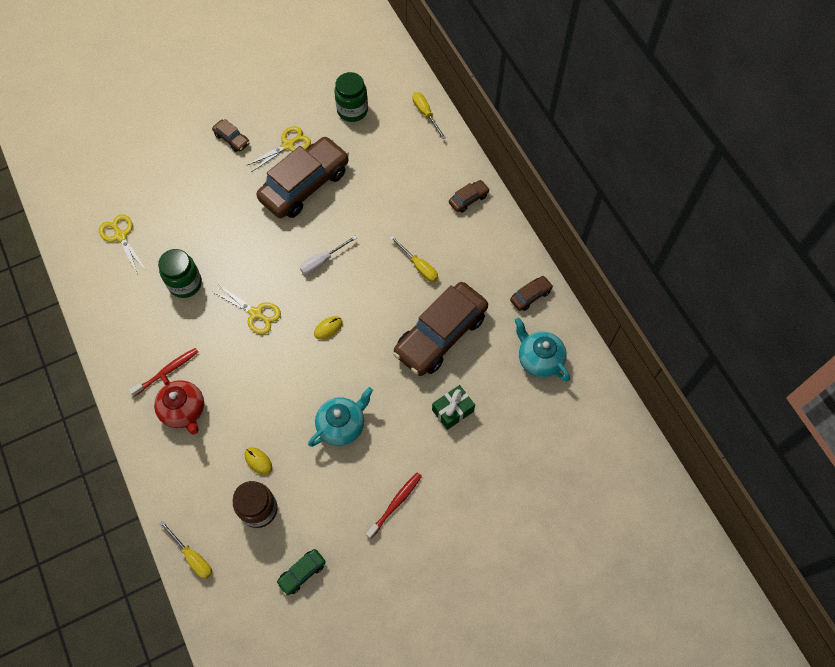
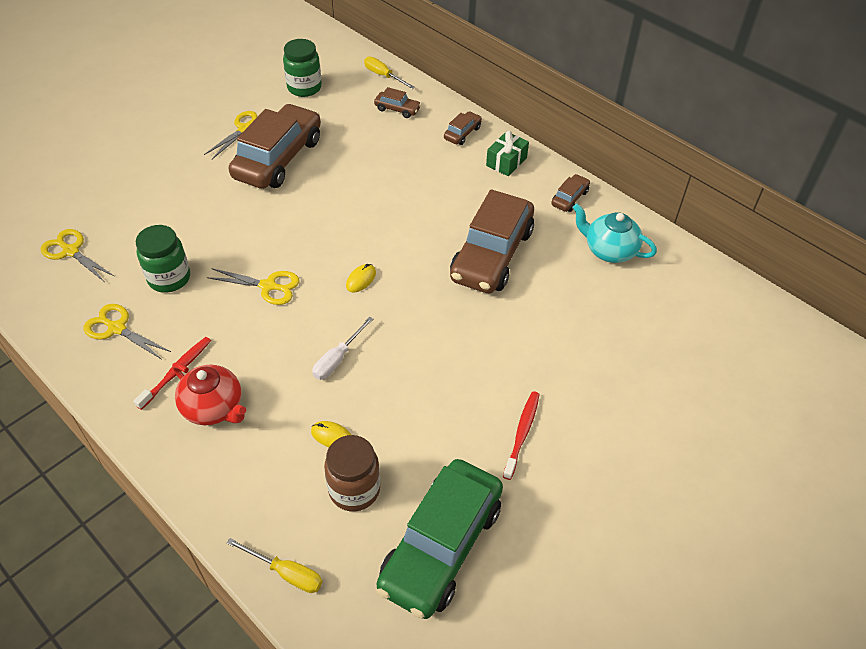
camera: 20 degrees left, 15 degrees down
brown car [212,119,250,152] -> brown car moved to [374,87,421,118]
green car [276,549,326,595] -> green car [376,459,503,619], size x2.33
white screwdriver [300,236,357,275] -> white screwdriver moved to [312,317,373,380]
turquoise teapot [308,387,373,447] -> none
yellow screwdriver [390,236,438,282] -> none
green gift [432,385,475,430] -> green gift moved to [486,131,529,176]
none -> yellow scissors [84,304,171,359]

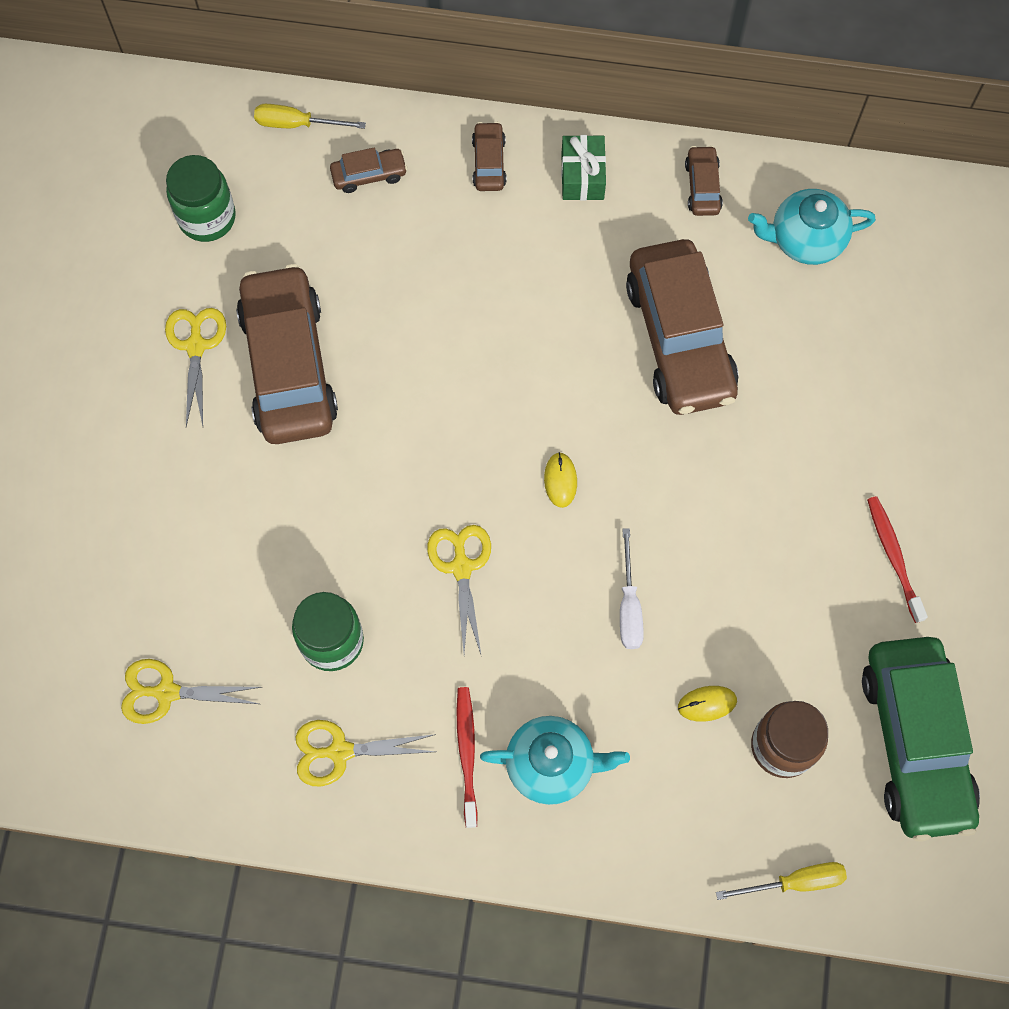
camera: 35 degrees left, 20 degrees up
red teapot [172,362,246,425] -> turquoise teapot [480,716,630,805]
yellow scissors [207,268,299,305] -> yellow scissors turned 75 degrees counterclockwise [427,525,491,654]

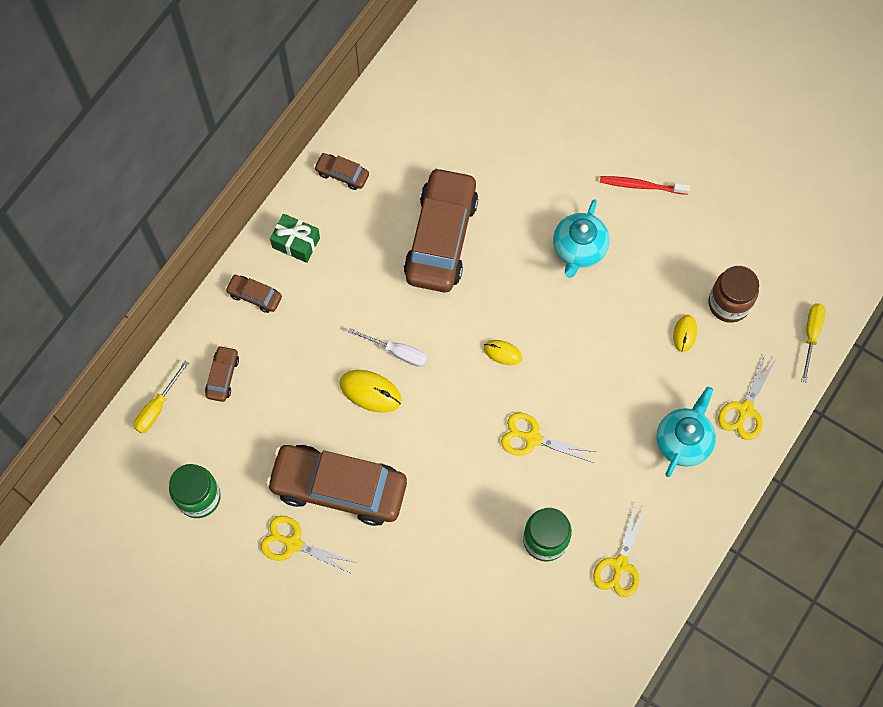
camera: 65 degrees left, 0 degrees up
yellow scissors [121,659,261,724] -> yellow scissors moved to [718,353,776,440]
red toothbrush [457,687,478,828] -> none
white screwdriver [620,528,644,649] -> white screwdriver moved to [348,328,427,367]
brown car [626,239,739,415] -> brown car turned 90 degrees counterclockwise [404,167,478,292]
turquoise teapot [748,189,876,265] -> turquoise teapot moved to [553,199,609,278]
green car [862,637,980,842] -> none
none -> yellow mouse [340,370,402,413]

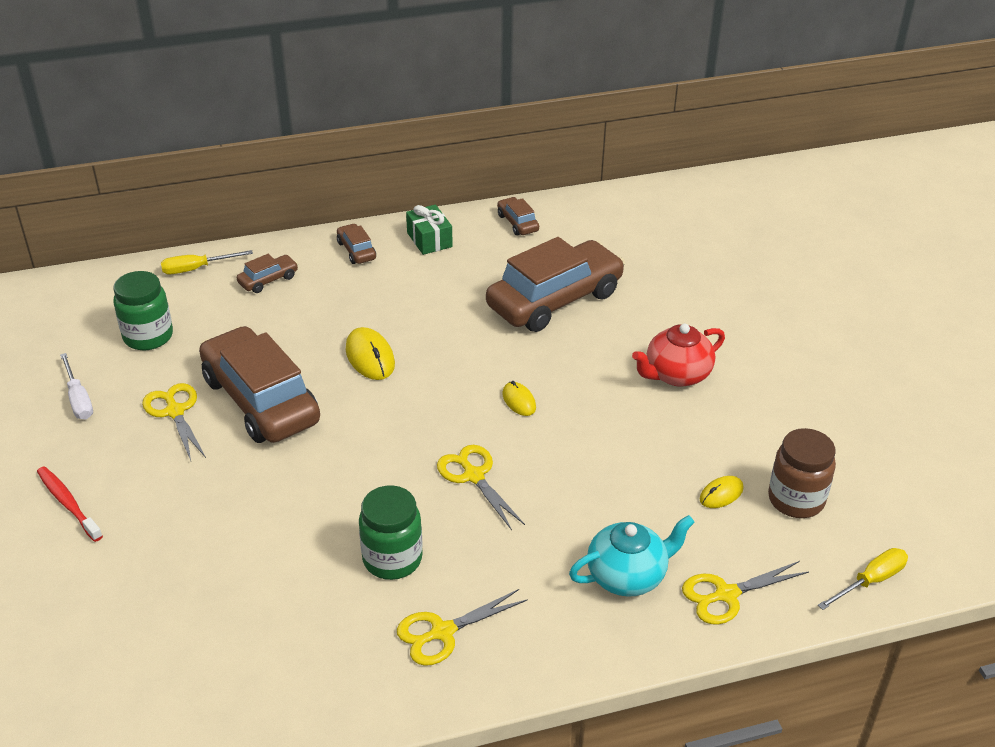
camera: 40 degrees right, 30 degrees down
white screwdriver [348,328,427,367] -> white screwdriver moved to [60,353,93,420]
turquoise teapot [553,199,609,278] -> red teapot [632,324,725,387]
red toothbrush [600,176,690,195] -> red toothbrush moved to [37,466,103,542]

